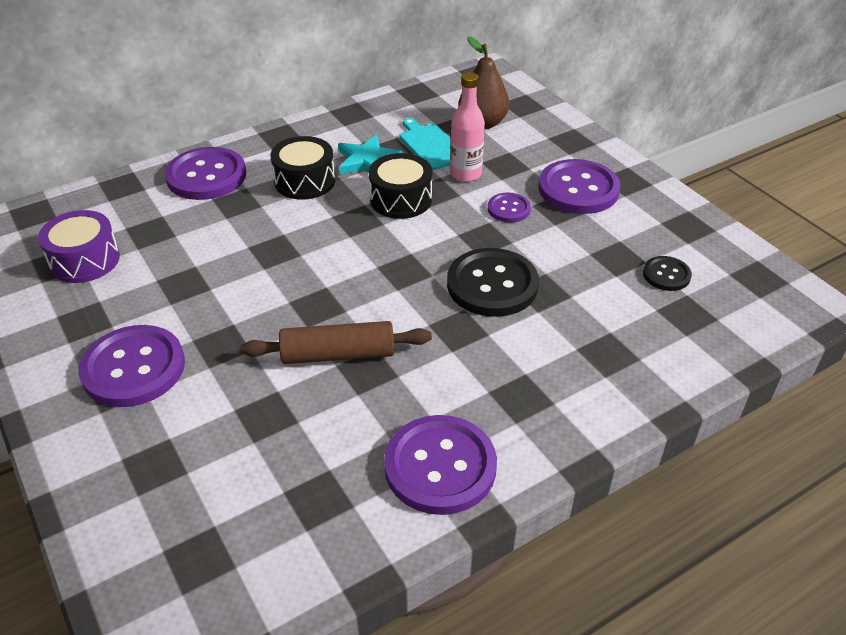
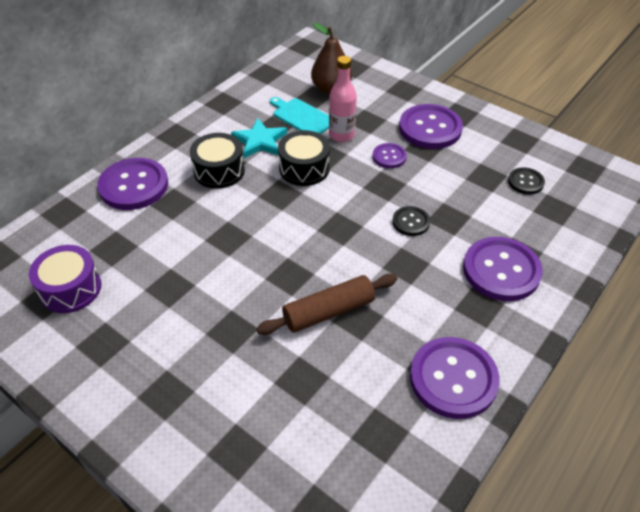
camera: 20 degrees left, 5 degrees up
purple button [79,325,185,407] -> purple button moved to [463,237,543,301]
black button [447,248,539,317] -> black button [392,206,430,236], size x0.52

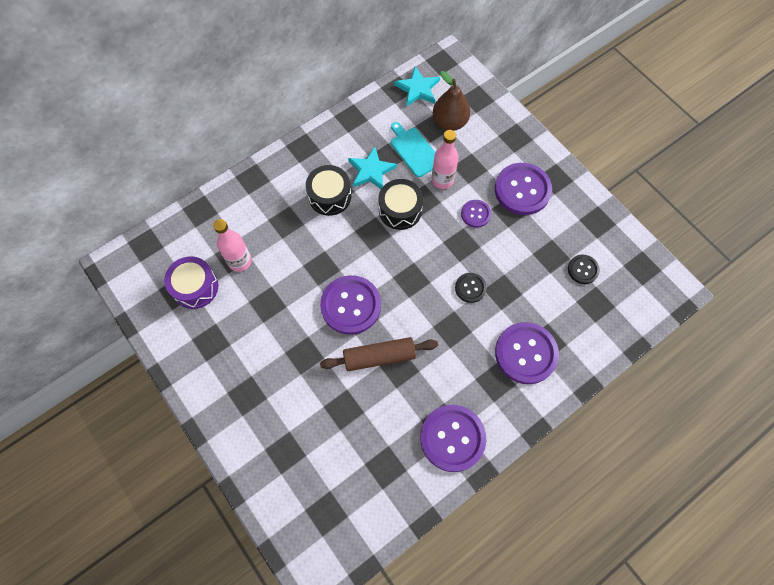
camera: 15 degrees right, 20 degrees up
purple button [97,158,168,210] -> purple button moved to [320,275,381,335]
none -> pink bottle [213,219,252,272]
none -> turquoise star [394,66,440,107]

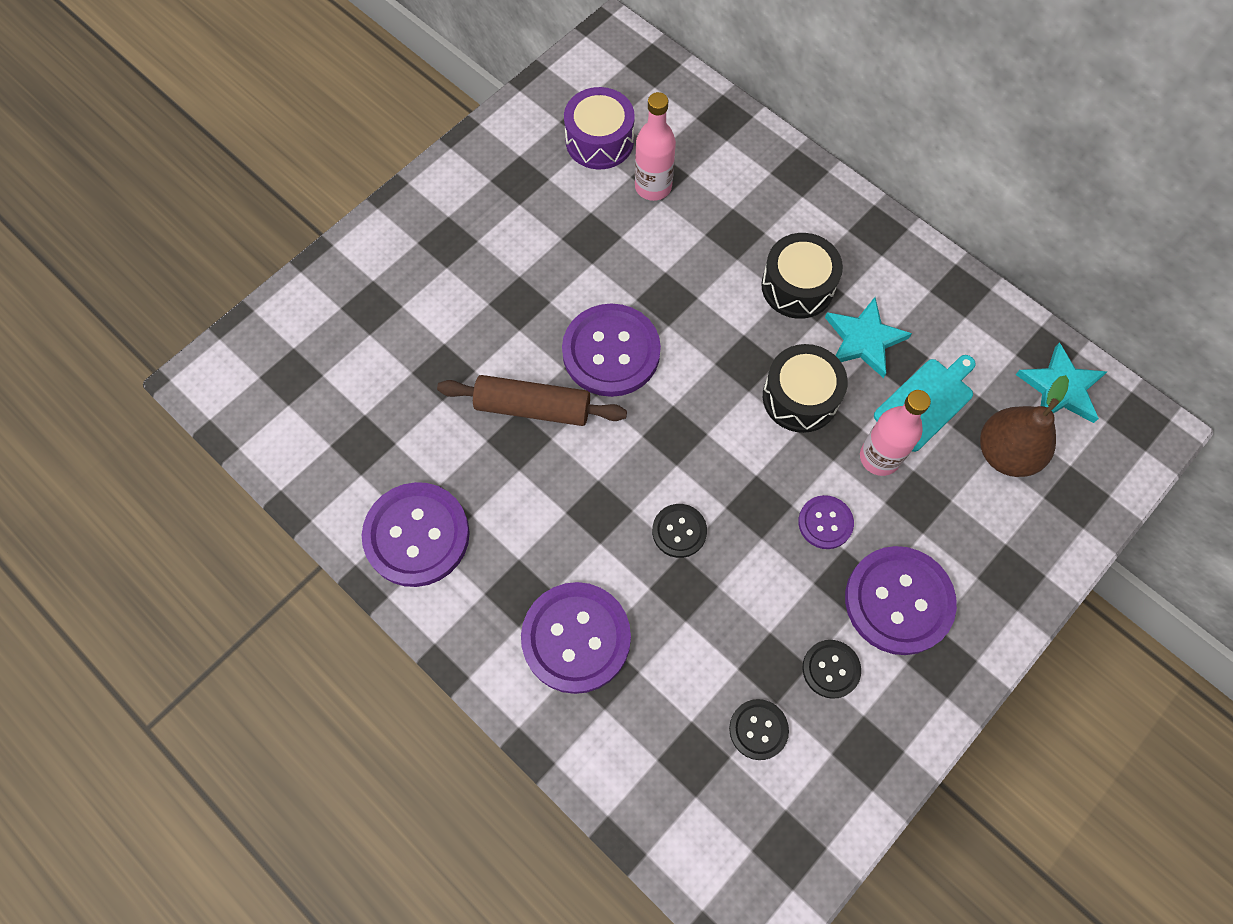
camera: 80 degrees right, 0 degrees up
brown rolling pin [320,337,438,371] -> brown rolling pin turned 60 degrees counterclockwise [437,375,627,426]
none -> black button [802,640,861,699]

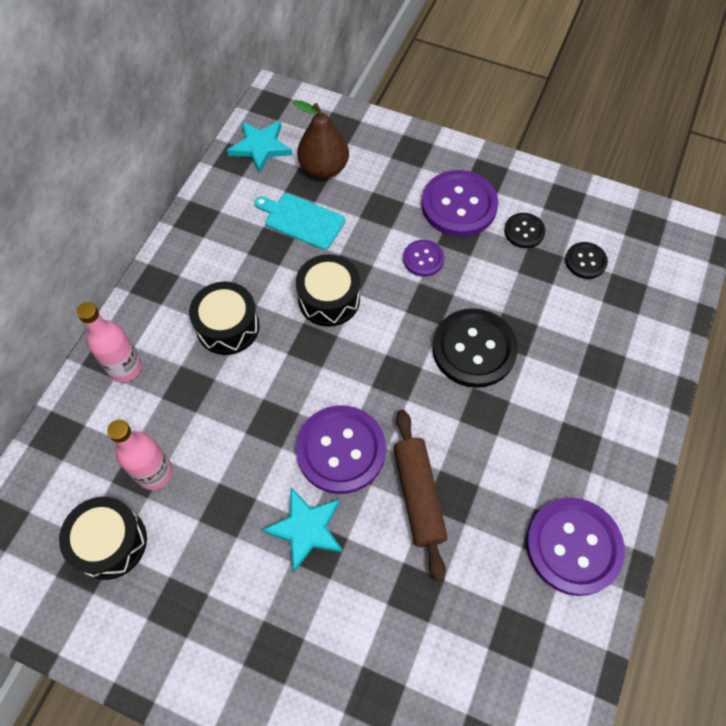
camera: 110 degrees left, 5 degrees down
purple button [521,582,631,694] -> none
purple drum [564,87,635,169] -> black drum [59,497,147,580]
black button [652,504,707,558] -> black button [432,308,518,388], size x1.92
turquoise star [825,297,912,378] -> turquoise star moved to [262,488,343,572]
pink bottle [860,390,931,476] -> pink bottle moved to [76,302,142,383]

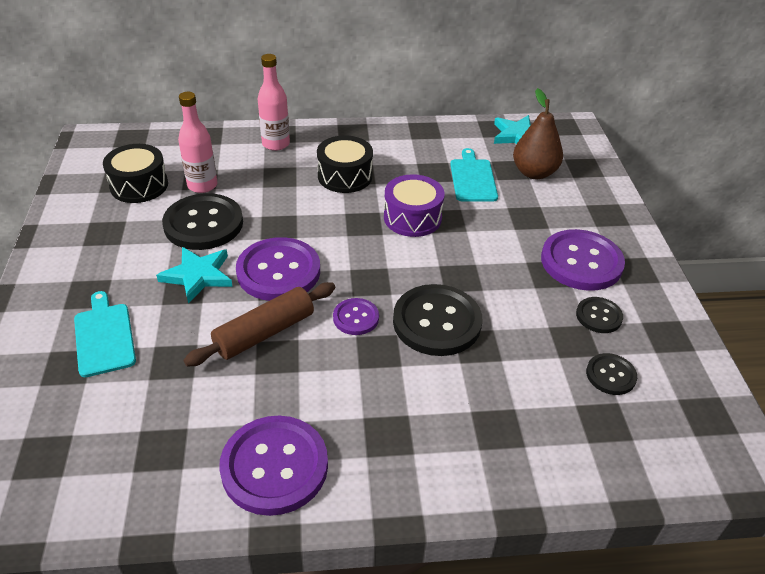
camera: 60 degrees right, 20 degrees down
black drum [296,254,360,327] -> purple drum [384,174,445,237]
purple button [403,240,444,277] -> purple button moved to [333,298,379,335]
none -> turquoise cutting board [74,291,136,377]
none -> black button [162,193,243,250]

